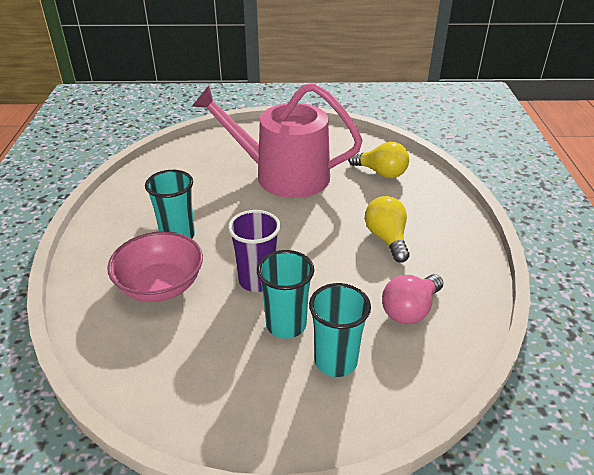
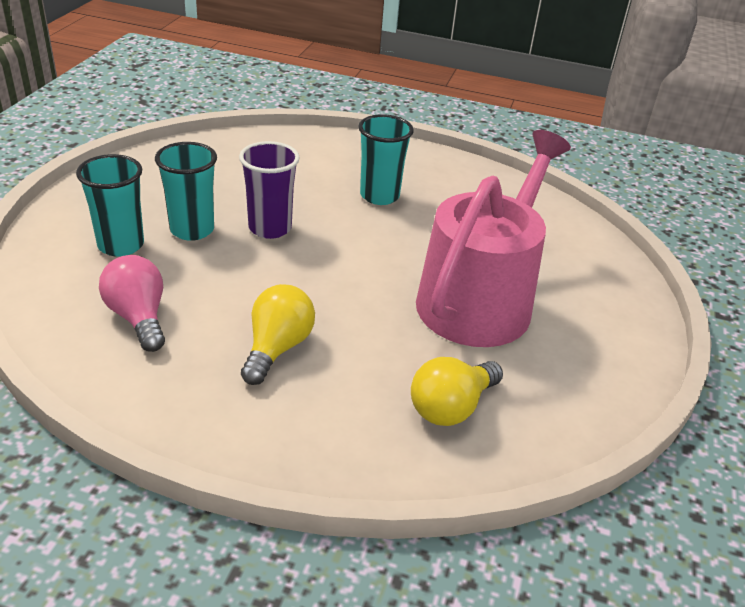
camera: 105 degrees right, 0 degrees up
pink bowl [107,231,203,302] -> none
yellow light bulb [365,196,410,263] -> yellow light bulb turned 75 degrees counterclockwise [241,284,315,385]

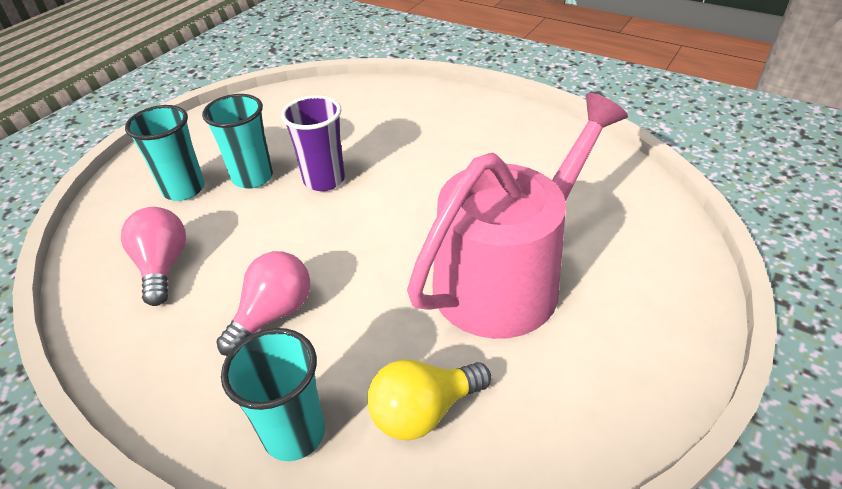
camera: 20 degrees right, 5 degrees up
yellow light bulb [241,284,315,385] -> pink light bulb [216,251,310,356]
turquoise cup [358,114,414,205] -> turquoise cup moved to [221,328,325,461]

